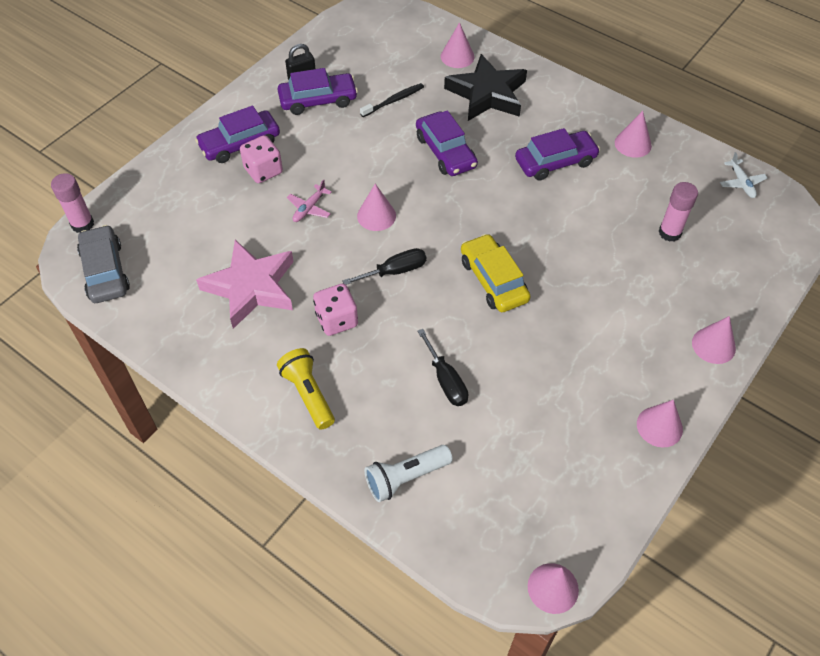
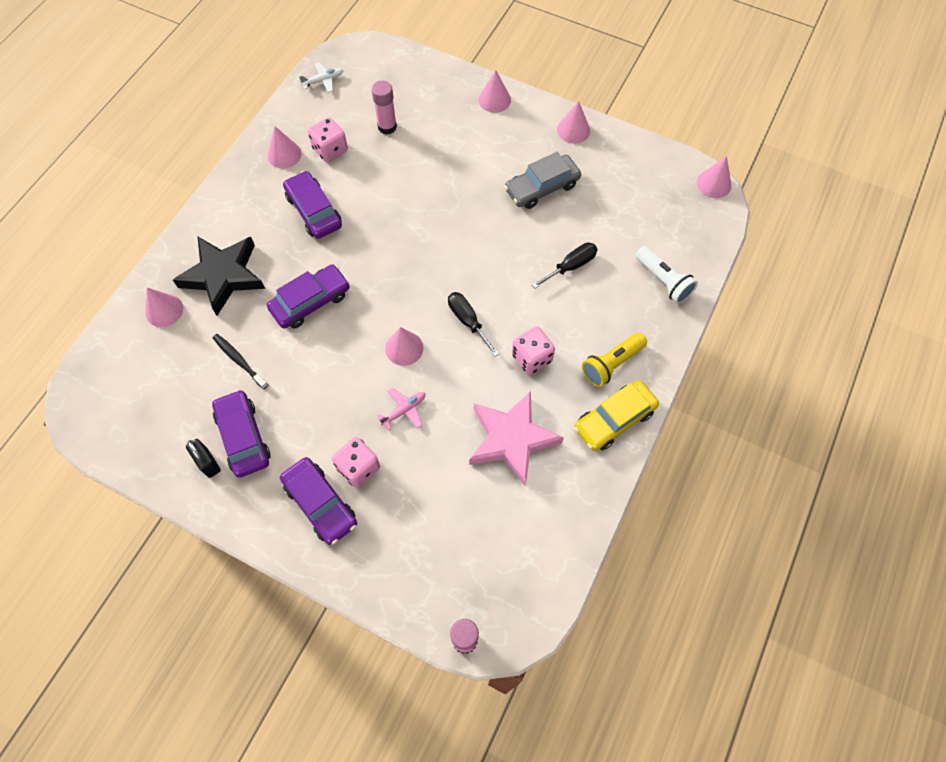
camera: 100 degrees left, 10 degrees up
grey car [77,225,130,303] -> grey car moved to [504,152,581,209]
pink plane [287,179,332,222] -> pink plane turned 60 degrees counterclockwise [377,388,425,431]
yellow car [461,234,531,312] -> yellow car moved to [574,380,659,451]
none -> pink dice [308,117,348,162]

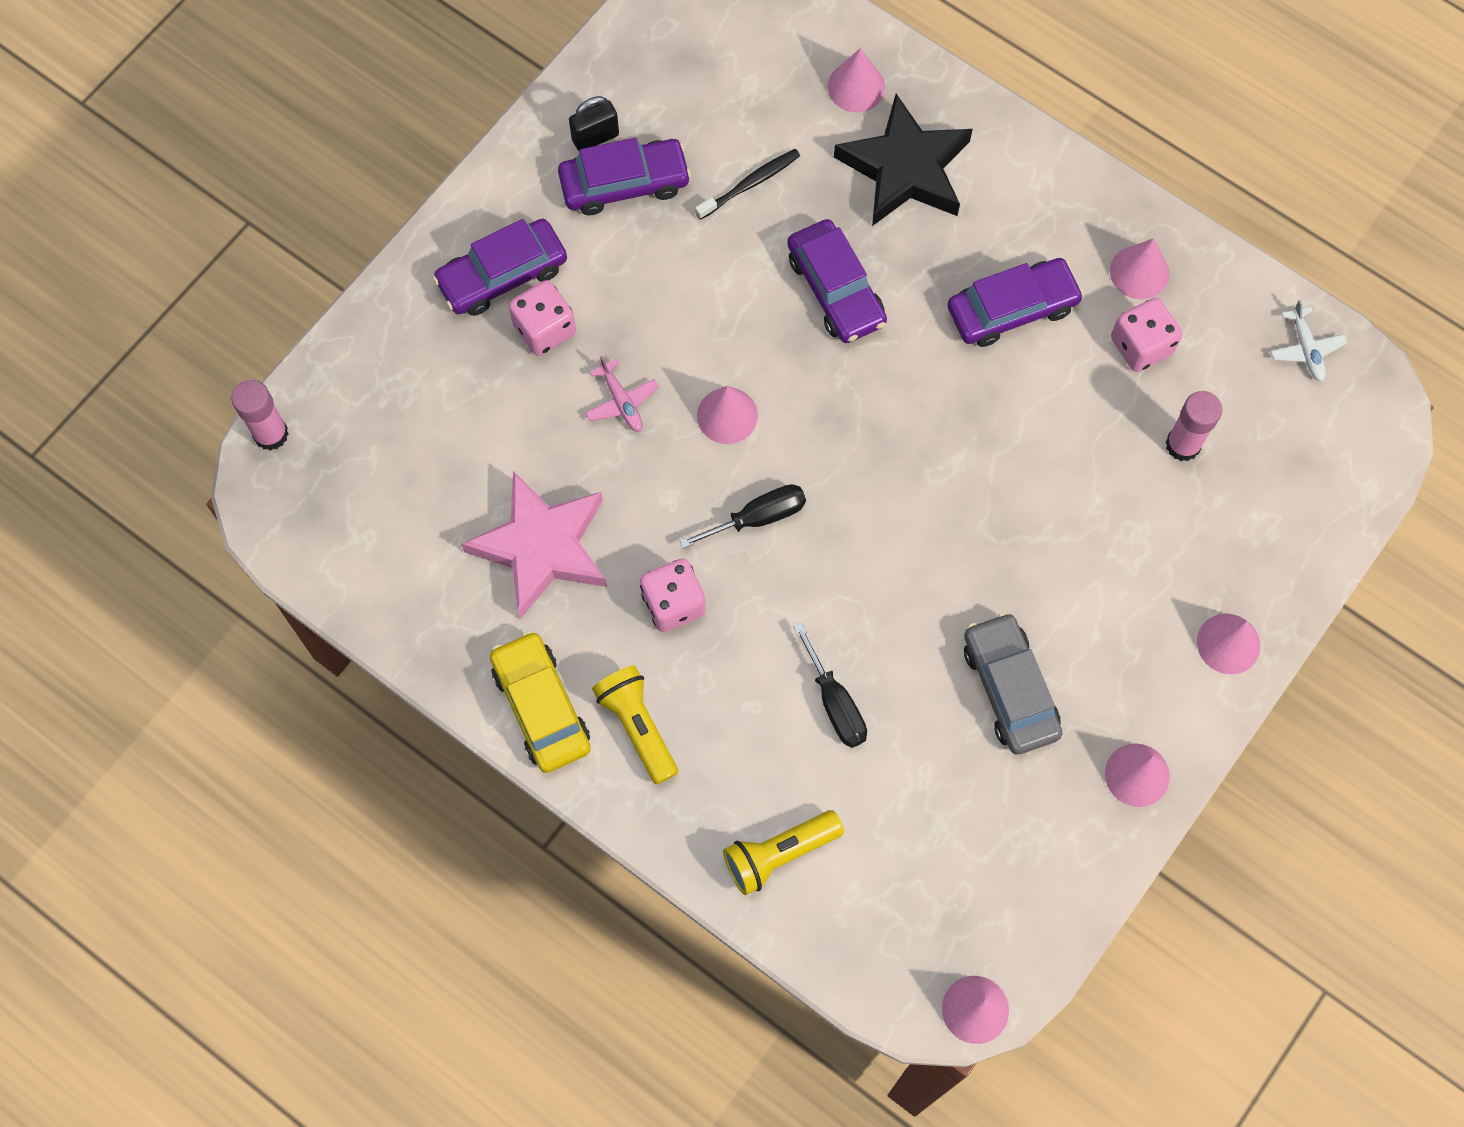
camera: 100 degrees right, 5 degrees up
white flashlight [636,246,698,304] -> yellow flashlight [723,810,844,895]

